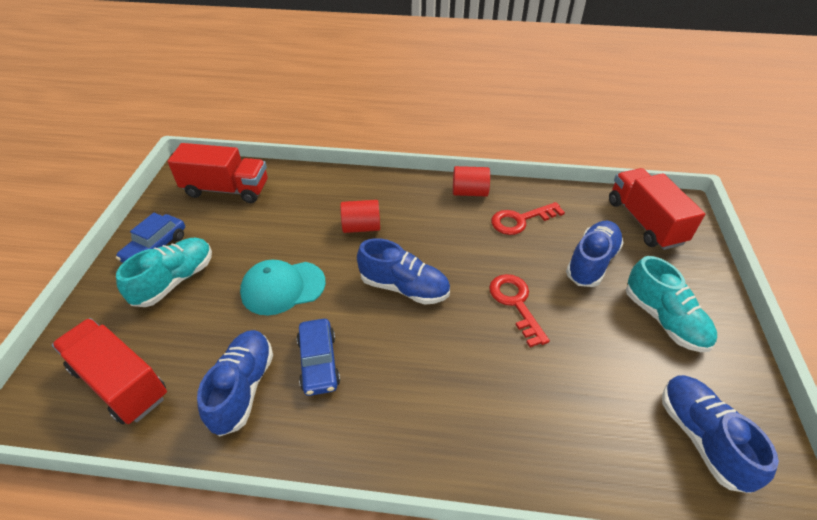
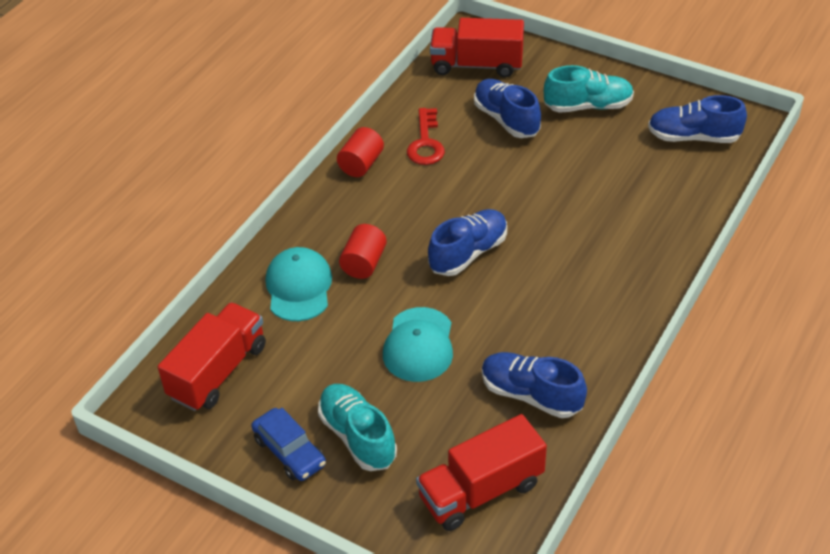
camera: 65 degrees left, 0 degrees up
blue car [297,319,340,396] -> none
red key [489,274,550,347] -> none
none -> turquoise cap [266,247,332,321]

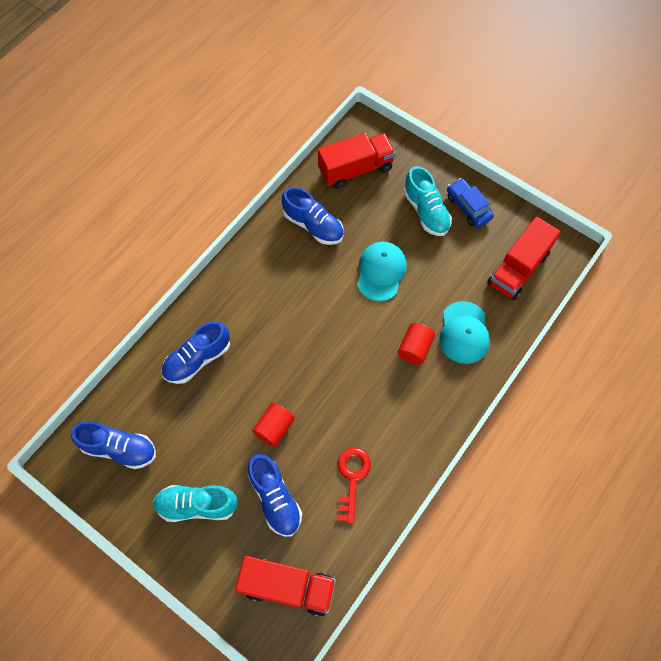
camera: 175 degrees left, 20 degrees up
red cylinder [337,127,384,177] -> red cylinder moved to [252,402,295,447]
blue shoe [428,209,507,276] -> blue shoe moved to [161,321,230,384]

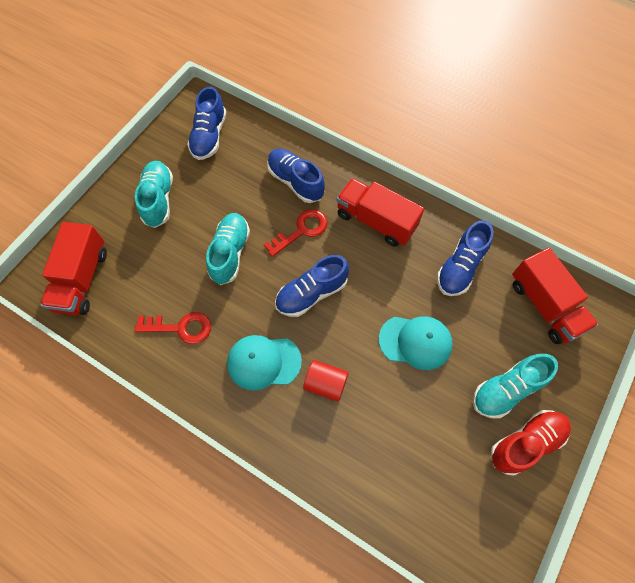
camera: 85 degrees right, 0 degrees up
blue shoe [248,454,302,537] -> blue shoe moved to [275,255,349,317]
red cylinder [252,402,295,447] -> turquoise shoe [206,213,250,285]
turquoise cap [439,301,490,364] -> turquoise cap moved to [227,335,302,390]
blue car [447,178,494,227] -> red shoe [491,410,571,475]
red truck [487,217,560,300] -> red truck moved to [336,178,424,247]
none -> red key [264,210,328,257]

